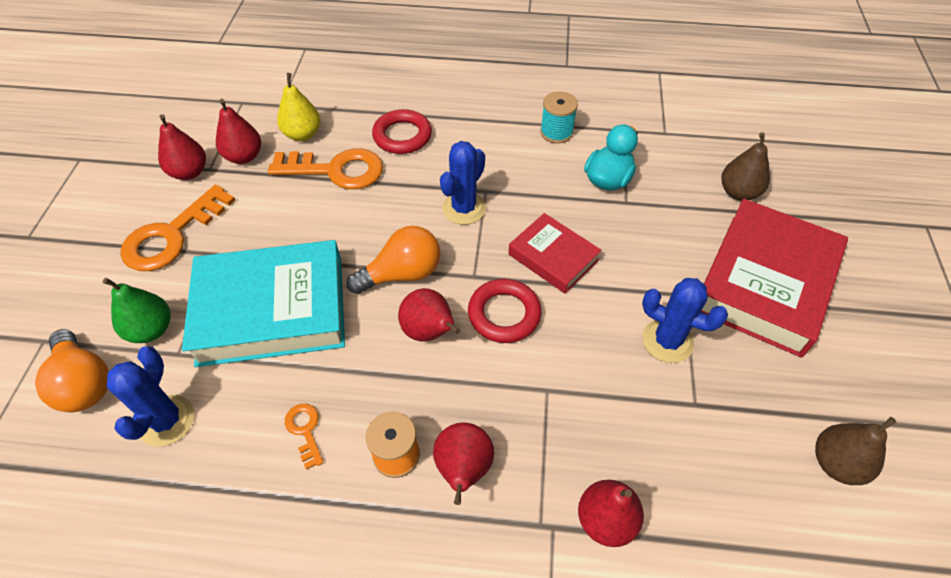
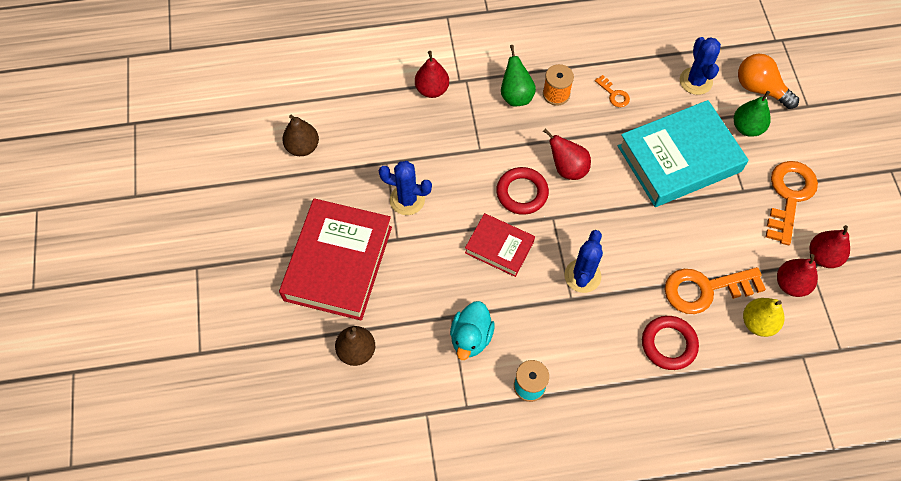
camera: 165 degrees right, 10 degrees up
orange light bulb [347,226,440,294] -> none
red pear [433,422,494,505] -> green pear [501,45,536,107]

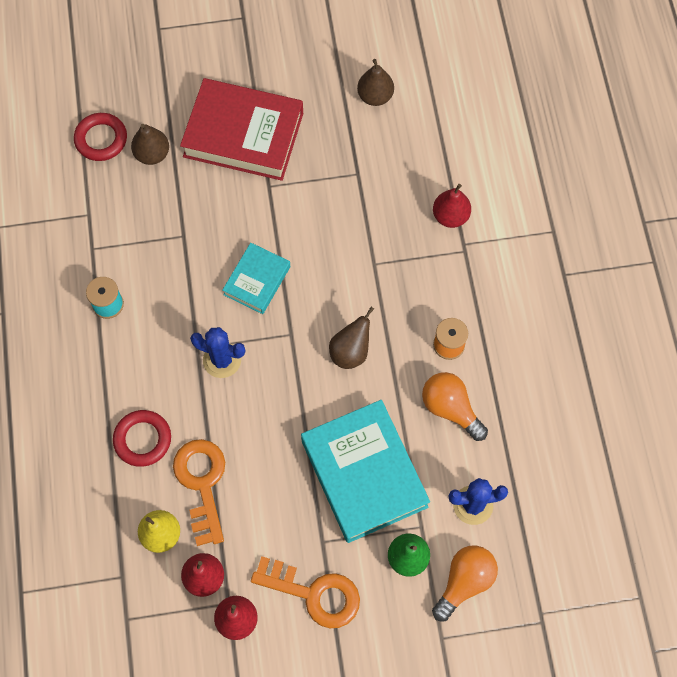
camera: 90 degrees right, 5 degrees up
blue cactus [379,161,432,215] -> none
turquoise duck [450,301,495,360] -> none
red book [465,213,535,277] -> turquoise book [222,243,290,314]
red ring [496,167,549,215] -> red ring moved to [74,113,127,161]
green pear [501,45,536,107] -> none
red pear [543,128,591,180] -> brown pear [329,307,374,369]
orange key [595,75,630,107] -> orange light bulb [422,372,488,441]

